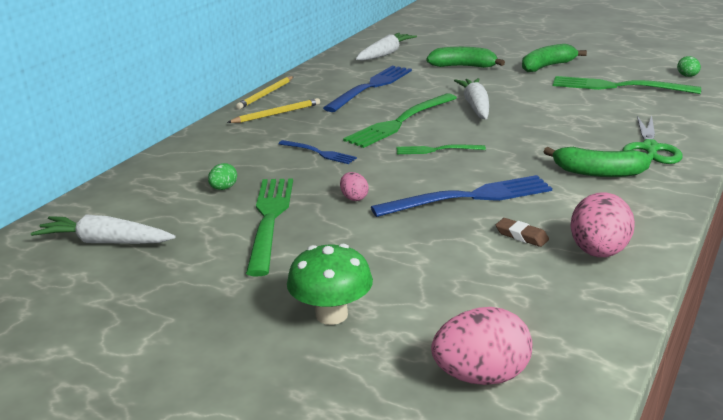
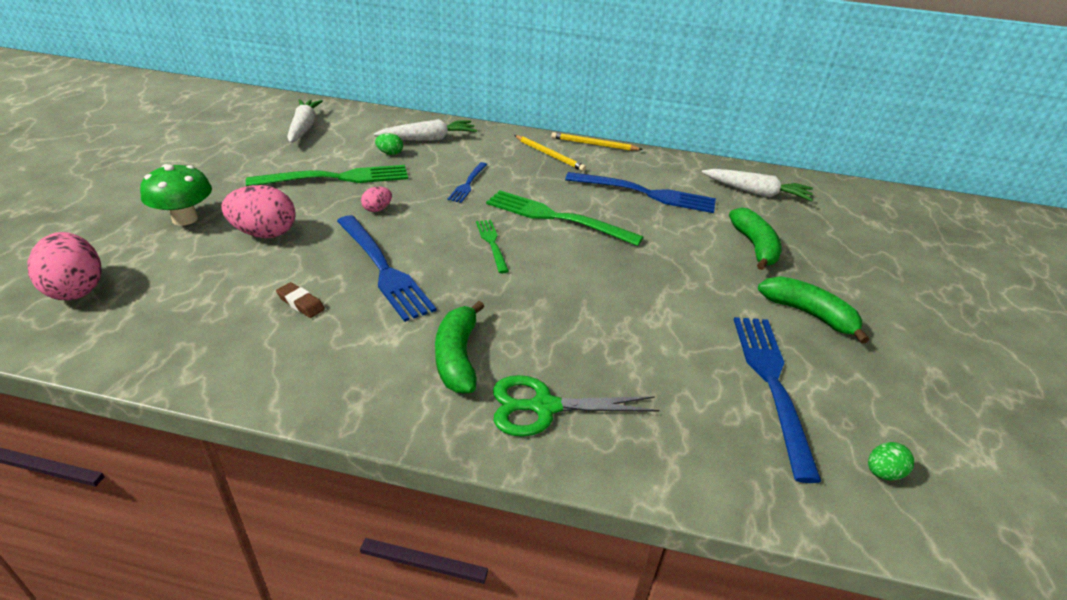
camera: 70 degrees right, 10 degrees up
white carrot [454,78,489,119] -> white carrot moved to [374,119,477,141]
brown eraser [496,218,549,247] -> brown eraser turned 75 degrees counterclockwise [276,282,325,318]
green fork [553,76,701,94] -> blue fork [734,317,821,483]
pink egg [570,193,635,257] -> pink egg moved to [221,185,296,238]

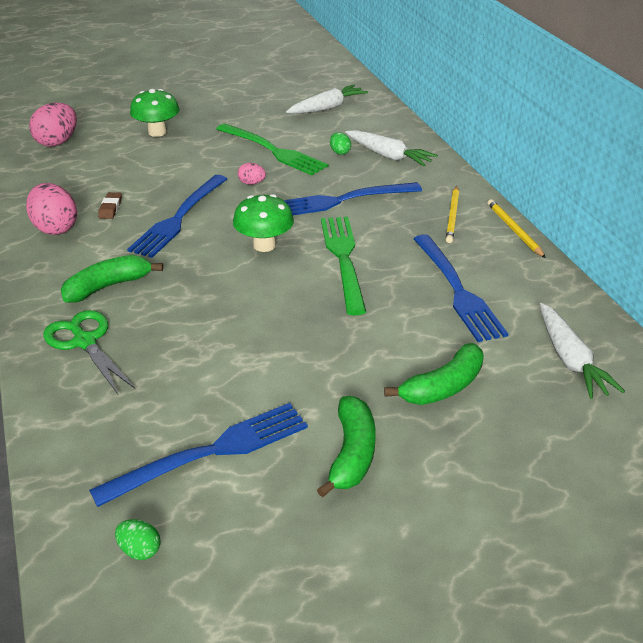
camera: 60 degrees right, 0 degrees up
pink egg [221,185,296,238] -> pink egg moved to [26,183,77,235]
blue fork [448,162,487,203] -> blue fork [284,182,422,215], size x1.86
green fork [476,220,509,273] -> green mushroom [233,194,294,252]

